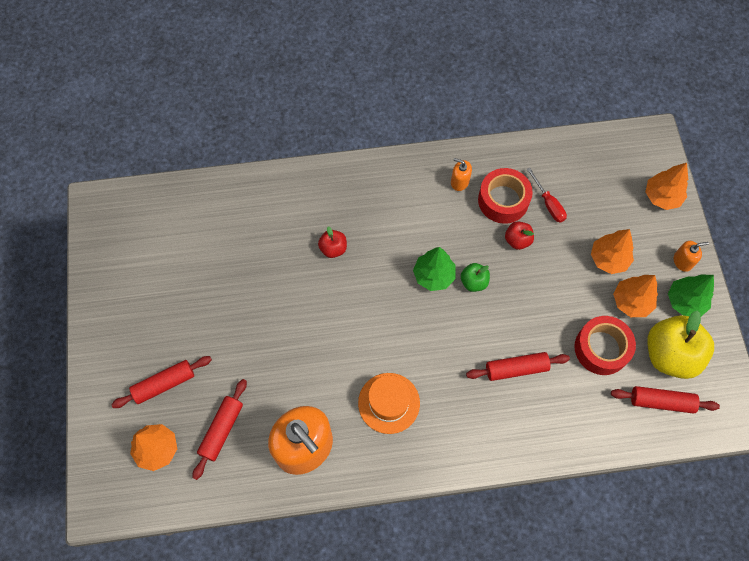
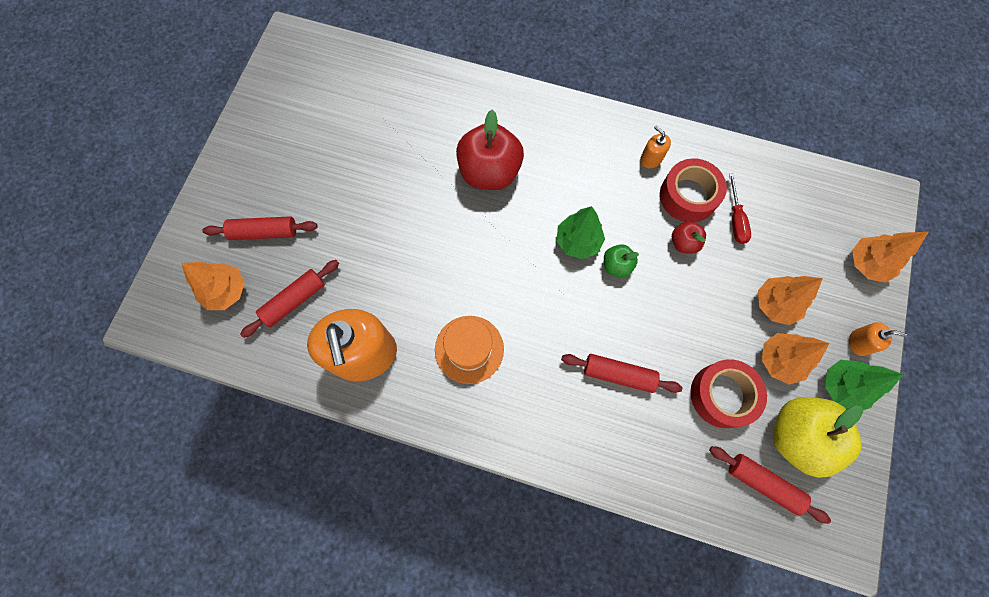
camera: 25 degrees right, 5 degrees up
red apple [318,226,347,258] -> red apple [456,110,524,190], size x2.07

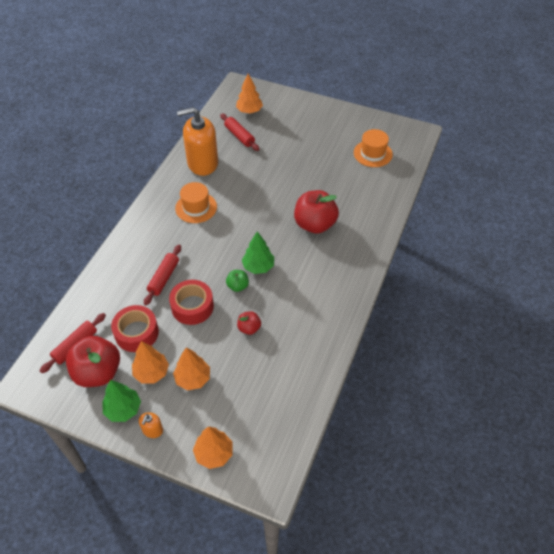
camera: 95 degrees right, 20 degrees down
red rolling pin [202,217,318,240] -> none
orange soap dispenser [640,126,671,168] -> none
red tape [660,158,727,222] -> red tape moved to [169,280,214,325]
red screwdriver [729,173,751,244] -> none
yellow apple [773,397,863,478] -> red apple [66,336,120,387]
none -> orange hat [354,129,393,167]

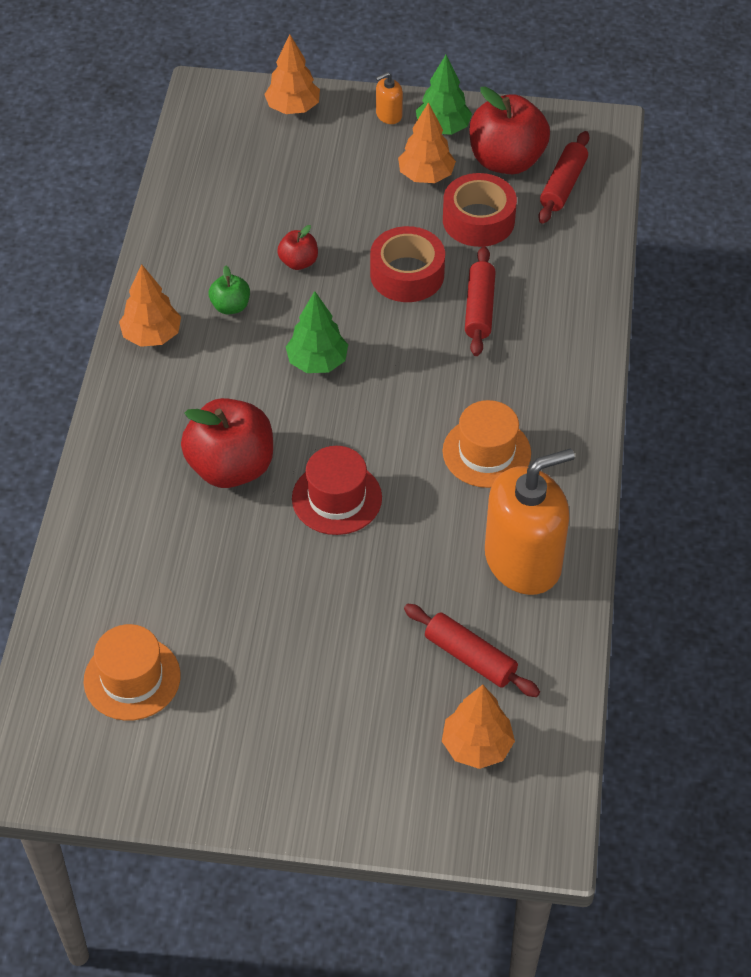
camera: 165 degrees right, 0 degrees up
orange soap dispenser [139,412,163,438] -> orange soap dispenser turned 120 degrees counterclockwise [376,72,403,124]
orange tree [173,347,210,390] -> orange tree moved to [119,264,181,347]
green apple [226,270,249,292] -> green apple moved to [209,265,250,314]
none -> red hat [292,446,382,535]

